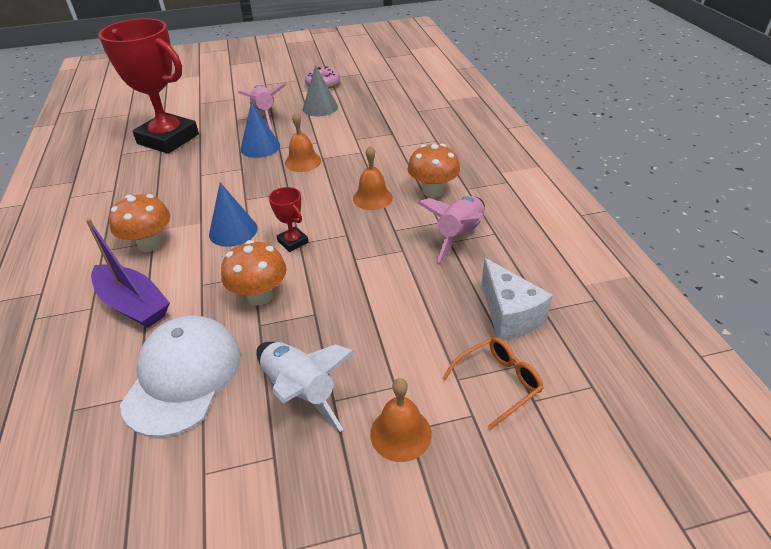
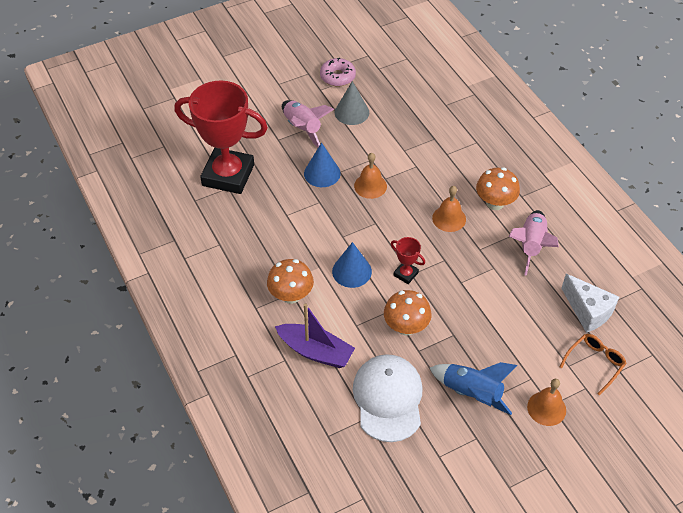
camera: 15 degrees left, 10 degrees up
white rocket [256,342,355,432] -> blue rocket [430,362,518,415]

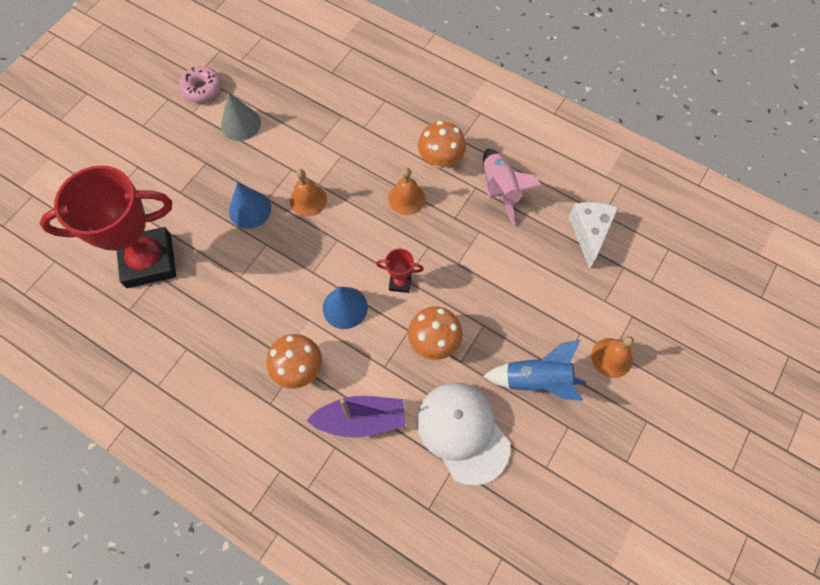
camera: 30 degrees left, 15 degrees up
pink rocket [282,100,334,148] -> none
orange glasses [560,334,627,396] -> none
white cheese [561,274,619,333] -> white cheese turned 105 degrees counterclockwise [569,202,618,269]

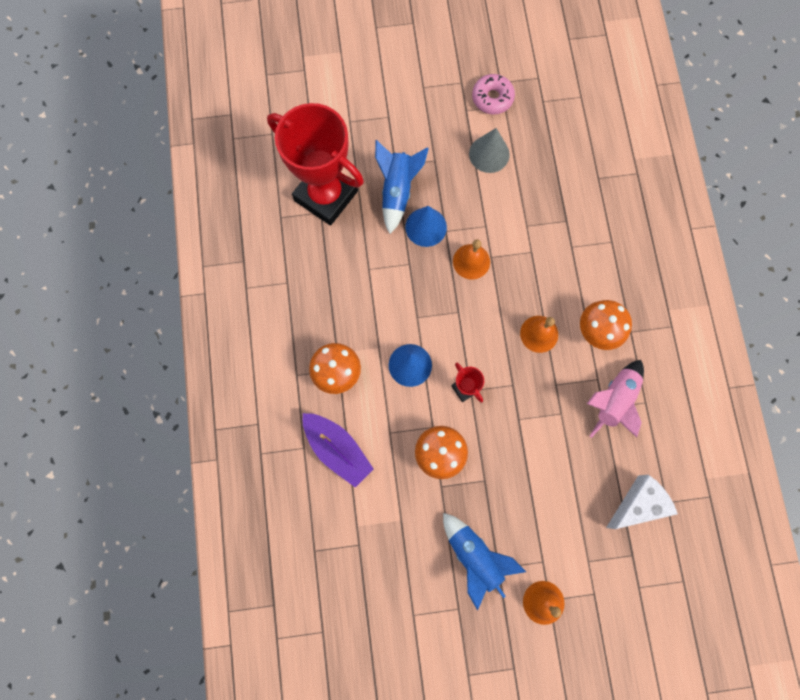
camera: 50 degrees right, 10 degrees up
white cap [417,382,510,486] -> none
none -> blue rocket [375,140,429,234]

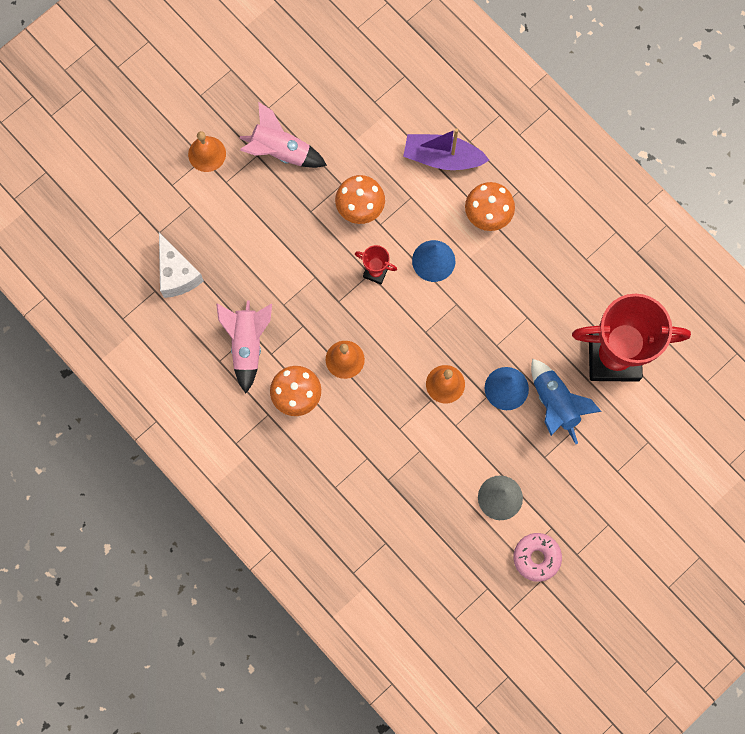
camera: 145 degrees right, 0 degrees up
blue rocket [443,513,526,610] -> pink rocket [239,102,327,168]
white cheese [606,475,678,529] -> white cheese turned 45 degrees counterclockwise [159,233,204,298]

